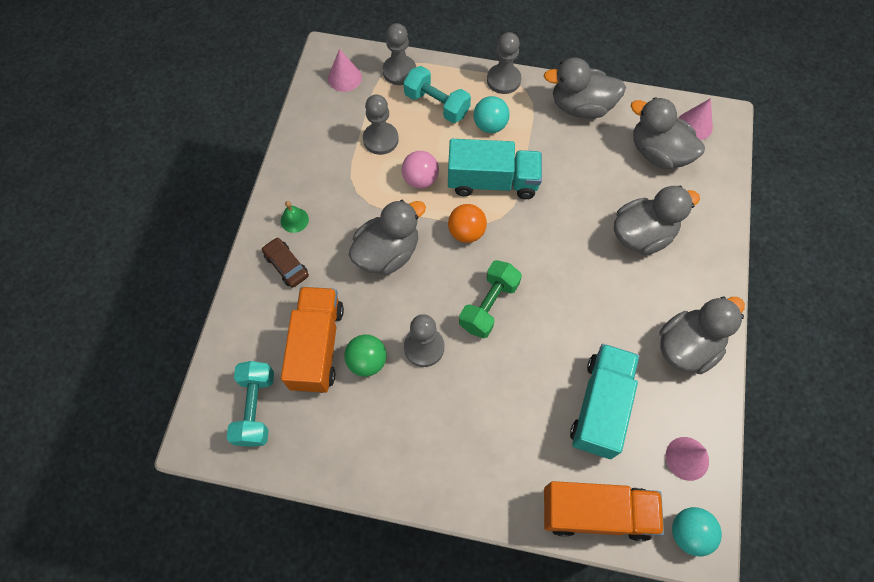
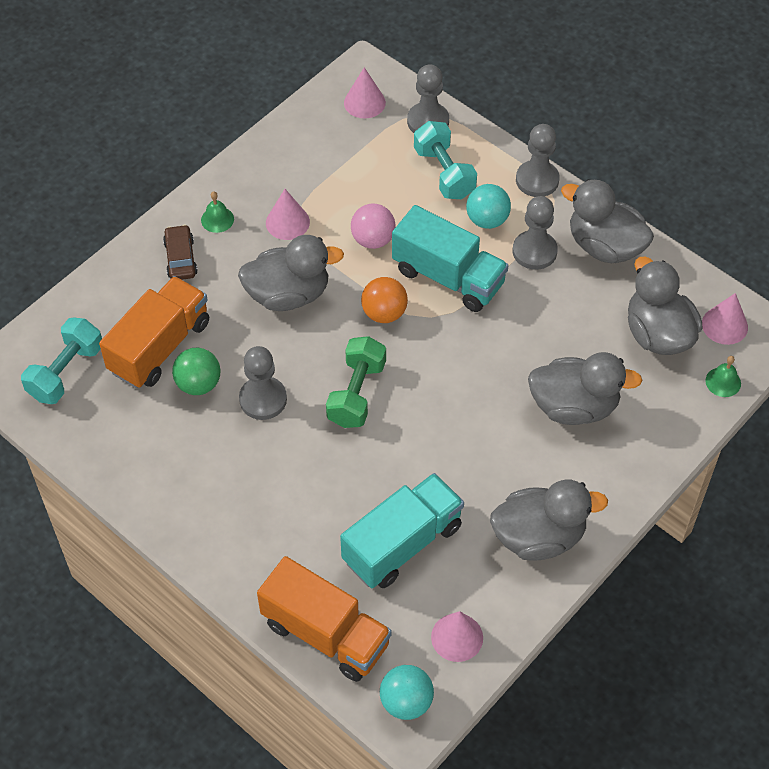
camera: 30 degrees right, 10 degrees down
grey pawn [363,95,399,155] -> grey pawn moved to [513,196,558,270]
green dumbbell [459,260,522,338] -> green dumbbell turned 45 degrees counterclockwise [326,336,386,428]
none -> pink cone [266,189,310,240]
none -> green bell [705,356,741,397]

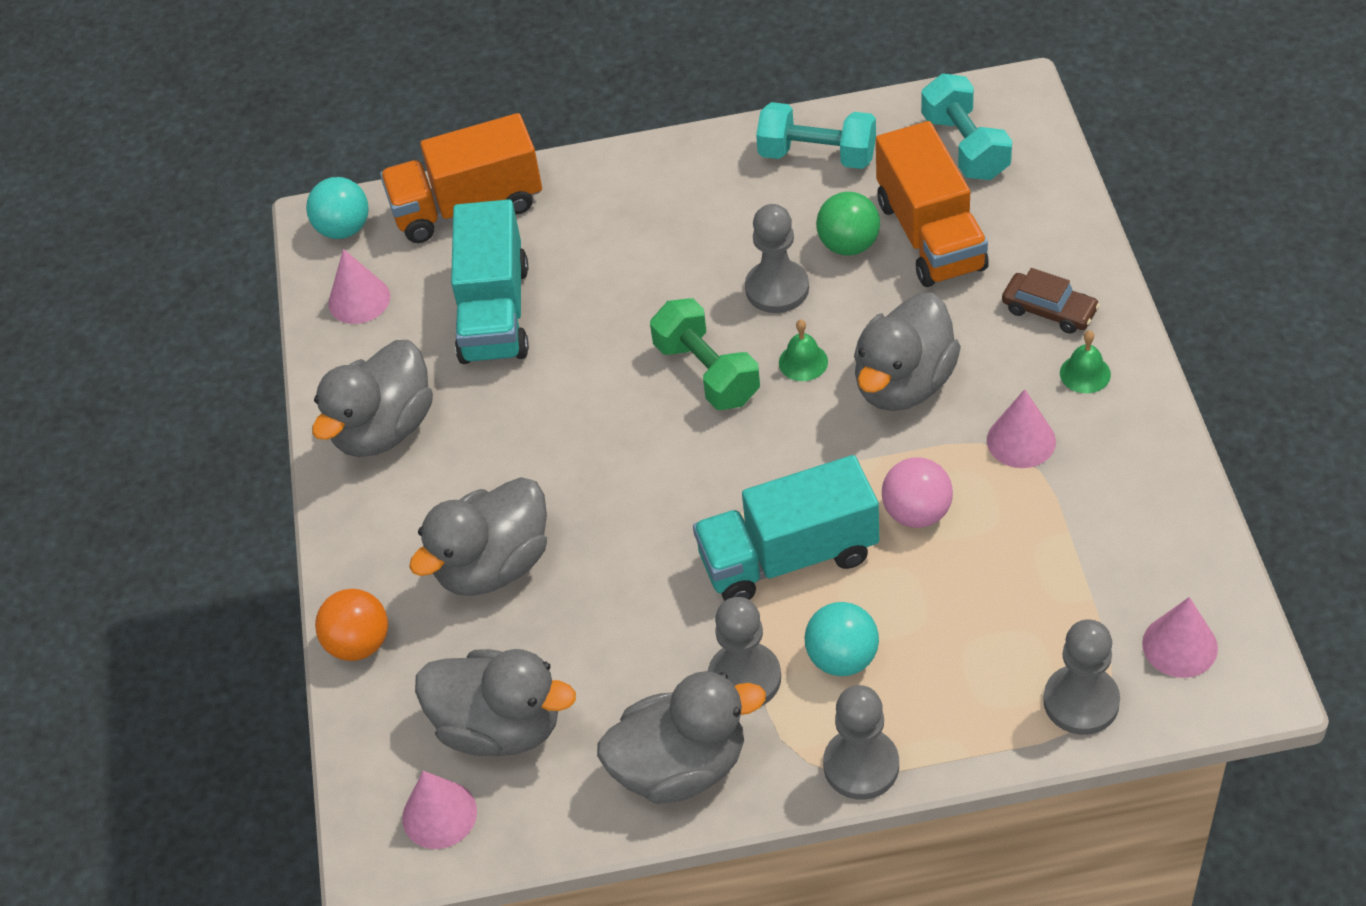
camera: 135 degrees right, 5 degrees down
orange ball [361,277,408,323] -> orange ball moved to [315,589,388,661]
turquoise dumbbell [414,121,477,199] -> turquoise dumbbell moved to [756,102,876,169]
green bell [705,356,741,397] -> green bell moved to [779,320,828,381]

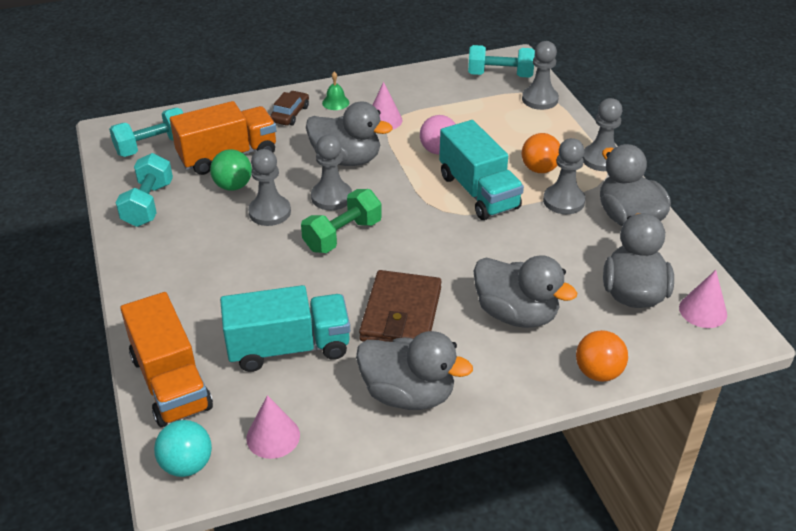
camera: 105 degrees left, 10 degrees down
green bell [779,320,828,381] -> grey pawn [311,135,352,210]
turquoise ball [805,602,879,676] -> orange ball [522,133,560,173]
pink cone [1142,597,1218,678] -> turquoise dumbbell [468,45,535,78]
none -> brown wallet [359,270,442,342]

